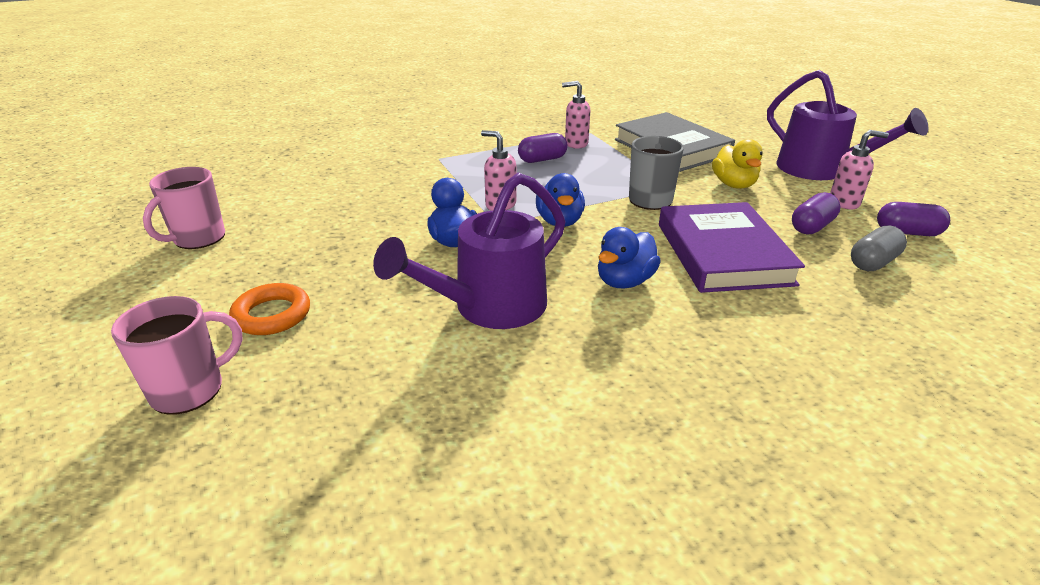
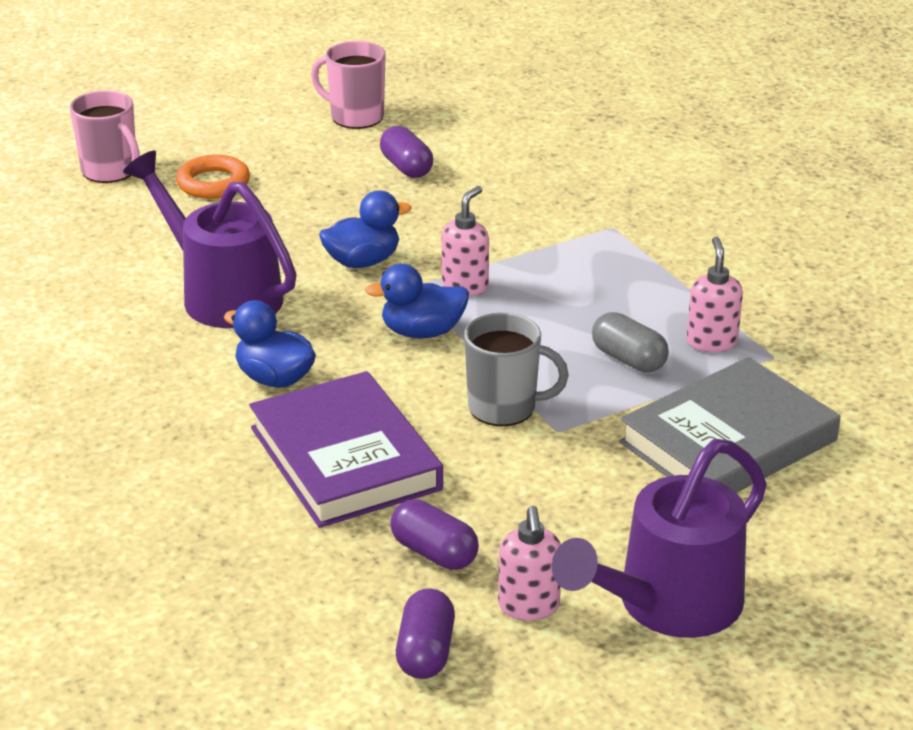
camera: 85 degrees right, 0 degrees up
purple capsule [518,133,567,163] -> purple capsule moved to [380,126,433,178]
purple book [659,202,805,293] -> purple book turned 75 degrees clockwise [249,371,443,528]
yellow duck [712,139,763,189] -> none
grey capsule [851,225,907,271] -> grey capsule moved to [592,312,669,372]

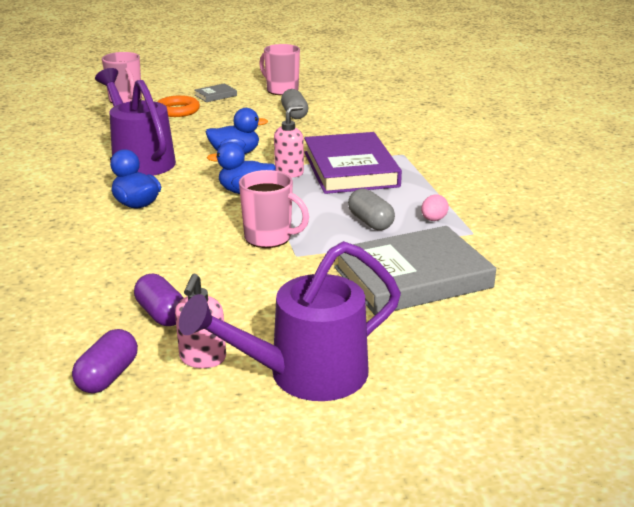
camera: 15 degrees right, 5 degrees down
purple book [249,371,443,528] -> purple book moved to [304,132,402,194]
purple capsule [380,126,433,178] -> grey capsule [281,89,308,119]
grey mug [464,313,569,426] -> pink mug [239,170,309,248]
pink soap dispenser [687,237,743,352] -> pink egg [421,194,449,221]
none -> grey book [195,83,237,102]

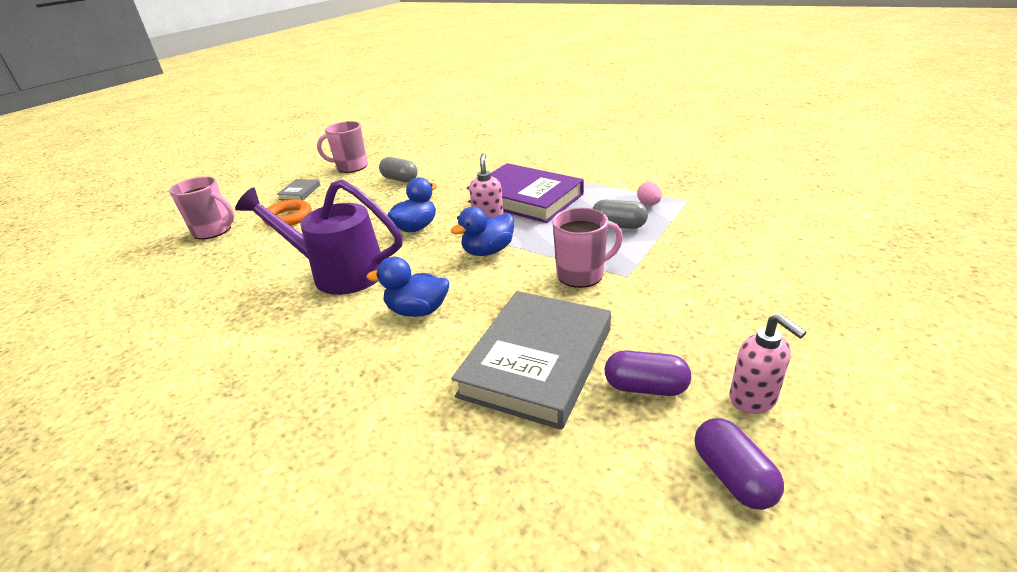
camera: 40 degrees left, 5 degrees up
purple watering can [179,241,401,401] -> none
grey book [334,226,496,315] -> grey book moved to [451,291,611,430]

